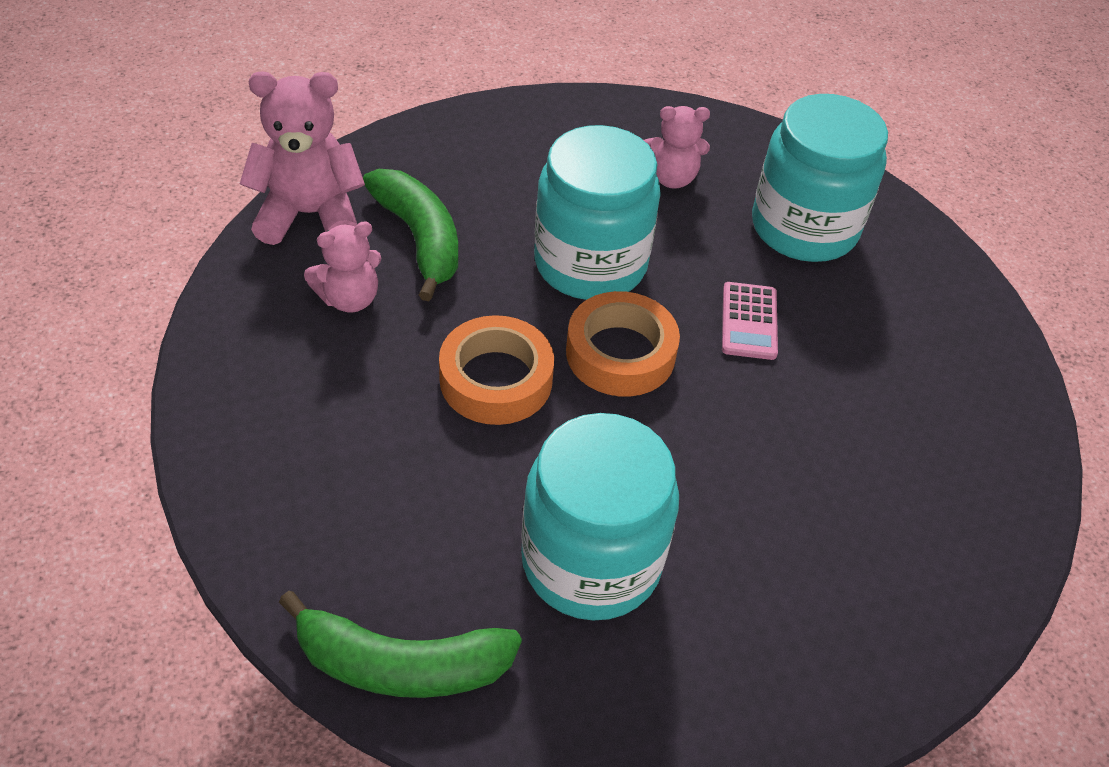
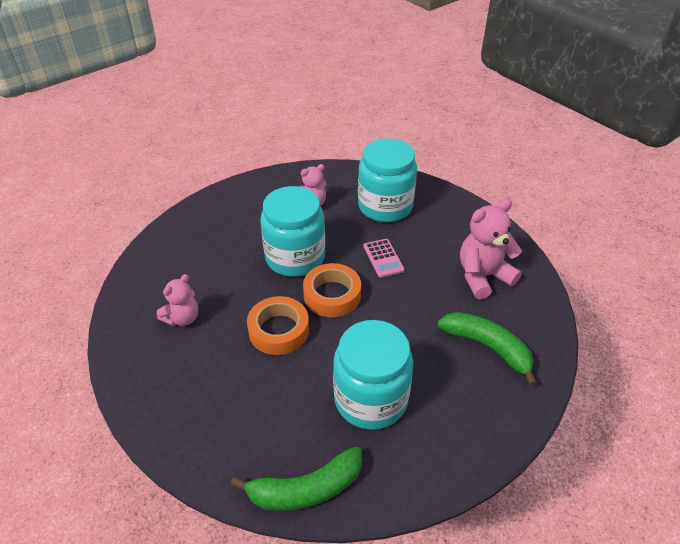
camera: 20 degrees left, 5 degrees down
pink teddy bear [240,72,365,245] -> pink teddy bear moved to [460,199,522,299]
green banana [363,169,458,301] -> green banana moved to [438,312,537,386]

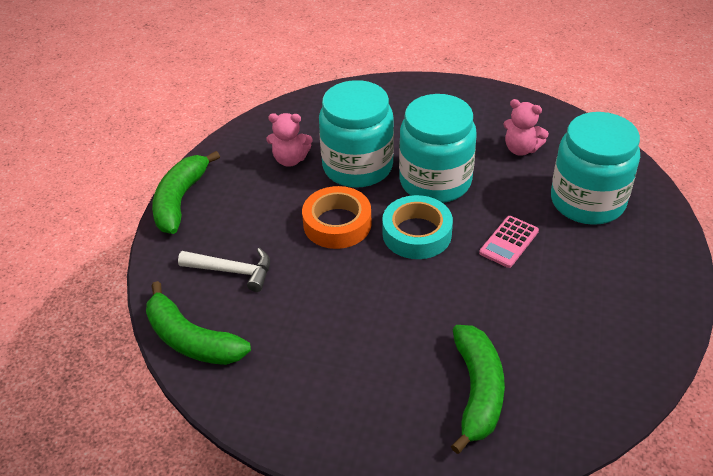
camera: 55 degrees right, 0 degrees up
orange tape [303,263,361,317] -> turquoise tape [382,195,453,259]
turquoise jar [333,320,413,430] -> turquoise jar moved to [319,80,394,188]
pink teddy bear [460,199,522,299] -> none
none -> green banana [152,151,220,234]
none -> white hammer [178,248,270,292]

